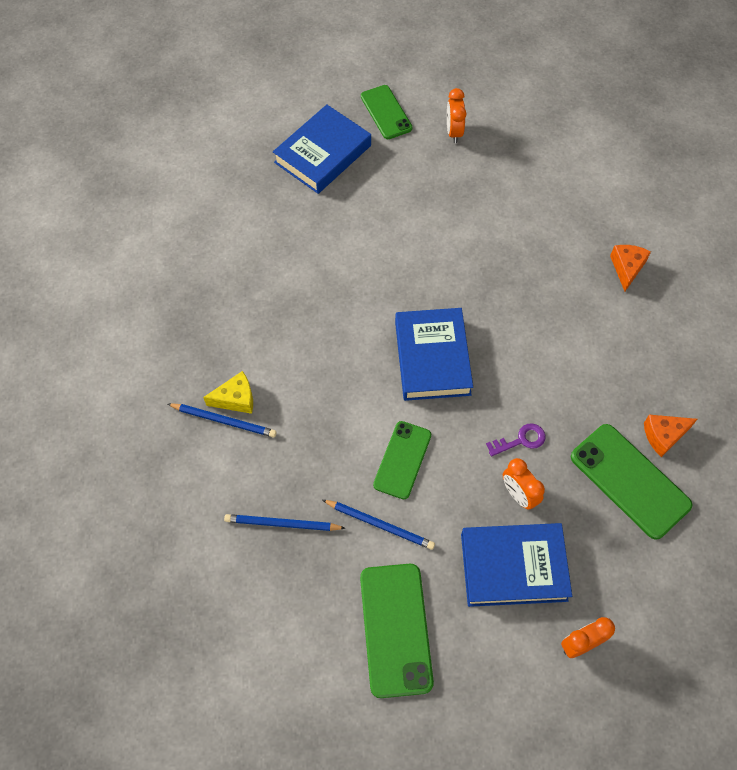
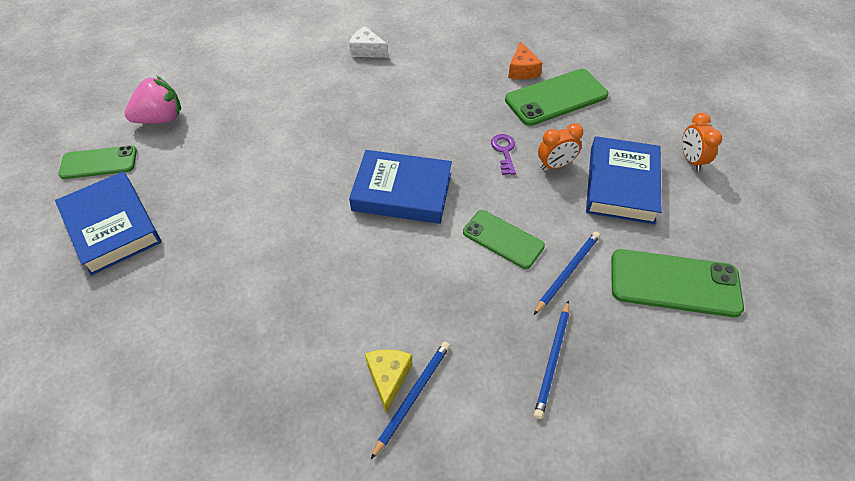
camera: 75 degrees left, 10 degrees down
orange clock [447,88,467,143] -> pink strawberry [124,76,181,124]
orange cheese [610,245,651,291] -> white cheese [349,26,388,58]

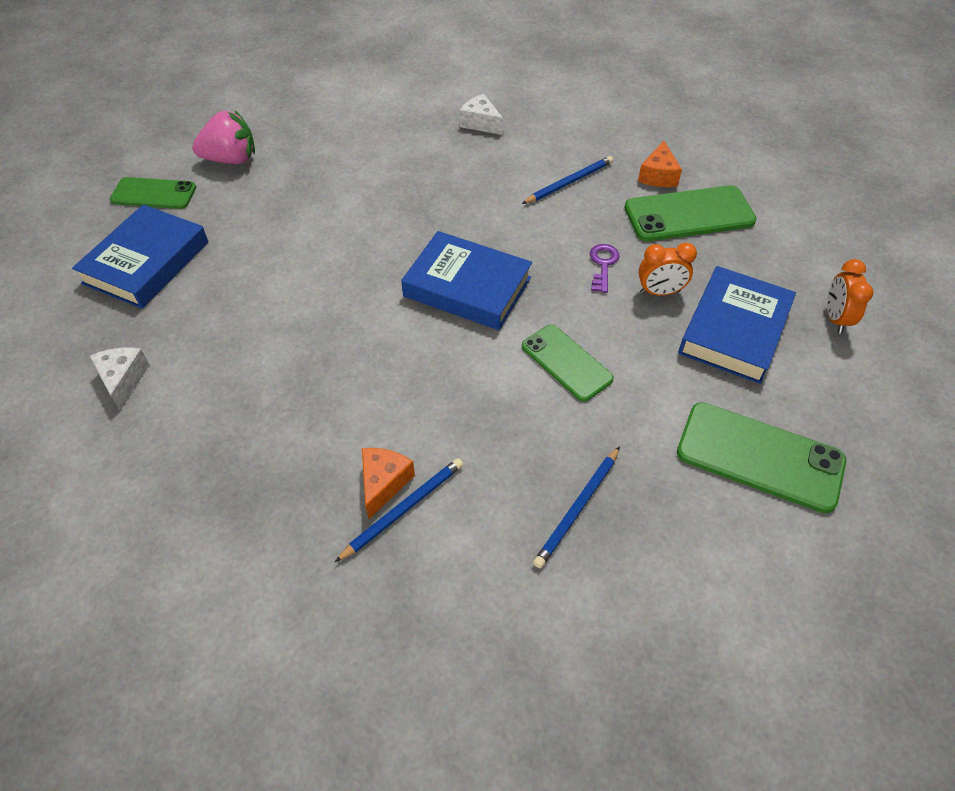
camera: 15 degrees right, 0 degrees up
blue book [55,172,161,276] -> blue book turned 45 degrees clockwise [72,204,208,309]
yellow cheese [365,350,413,414] -> orange cheese [362,448,415,519]
blue pencil [534,231,600,315] -> blue pencil moved to [522,156,613,204]
none -> white cheese [90,348,150,411]

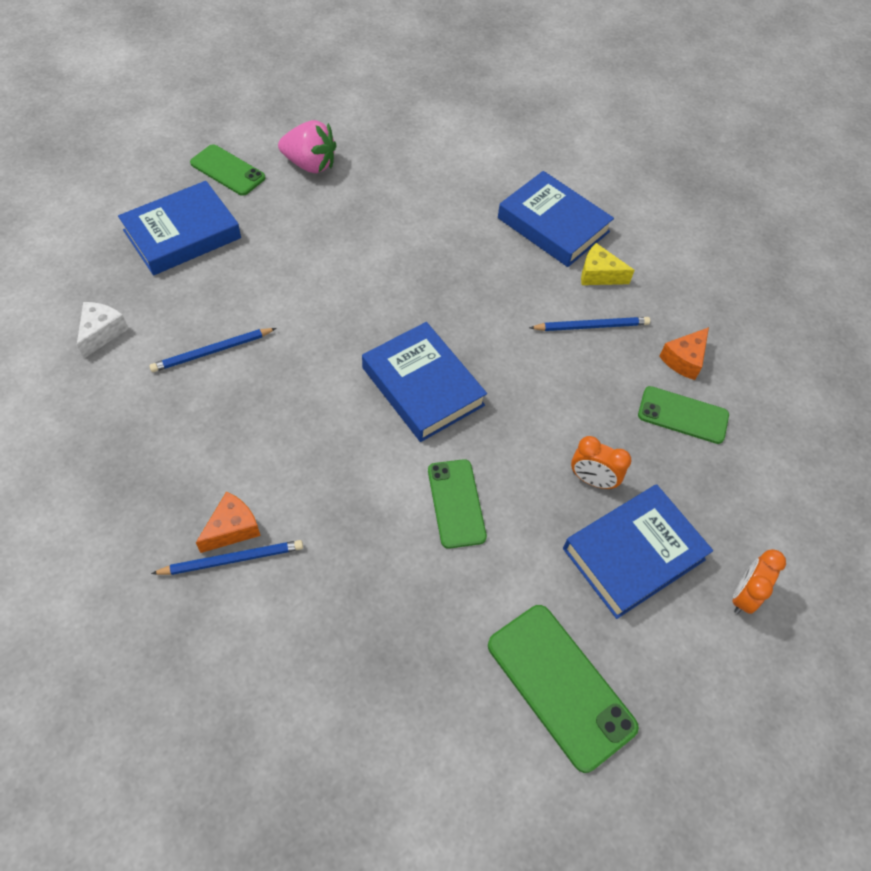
camera: 25 degrees right, 5 degrees up
white cheese [459,94,503,135] -> blue book [498,171,614,267]
blue pencil [533,446,620,569] -> blue pencil moved to [149,328,276,372]
purple key [590,244,619,293] -> none
green phone [624,185,757,241] -> green phone [638,386,729,444], size x0.66
none -> yellow cheese [581,243,635,285]

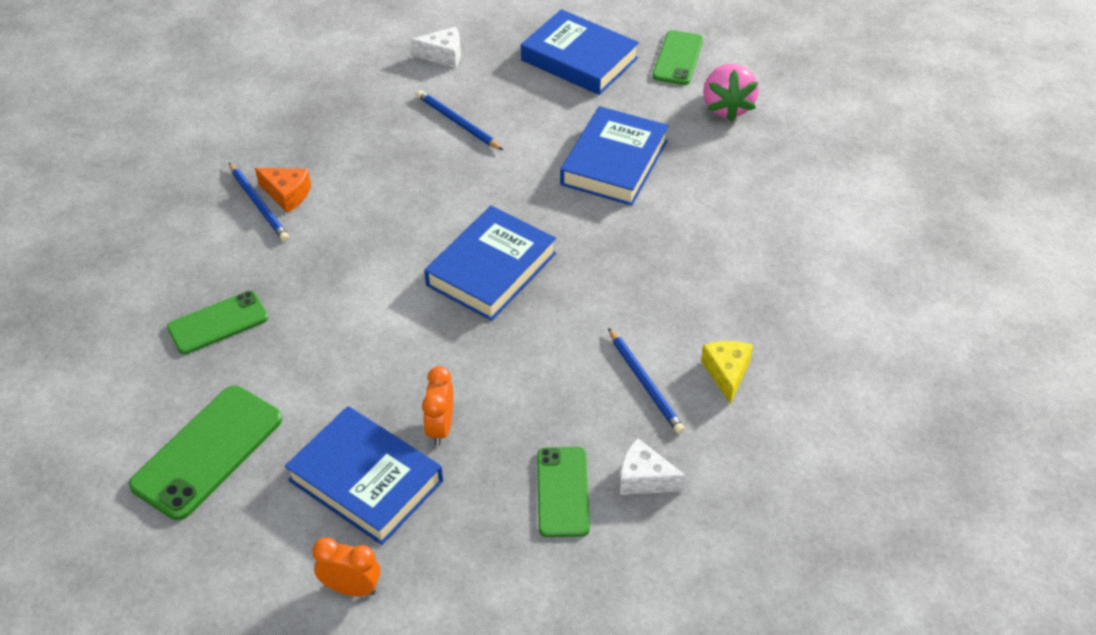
camera: 75 degrees right, 10 degrees down
green phone [428,459,487,549] -> green phone moved to [167,291,268,354]
blue book [498,171,614,267] -> blue book moved to [560,106,669,206]
orange cheese [659,327,709,380] -> white cheese [620,438,686,495]

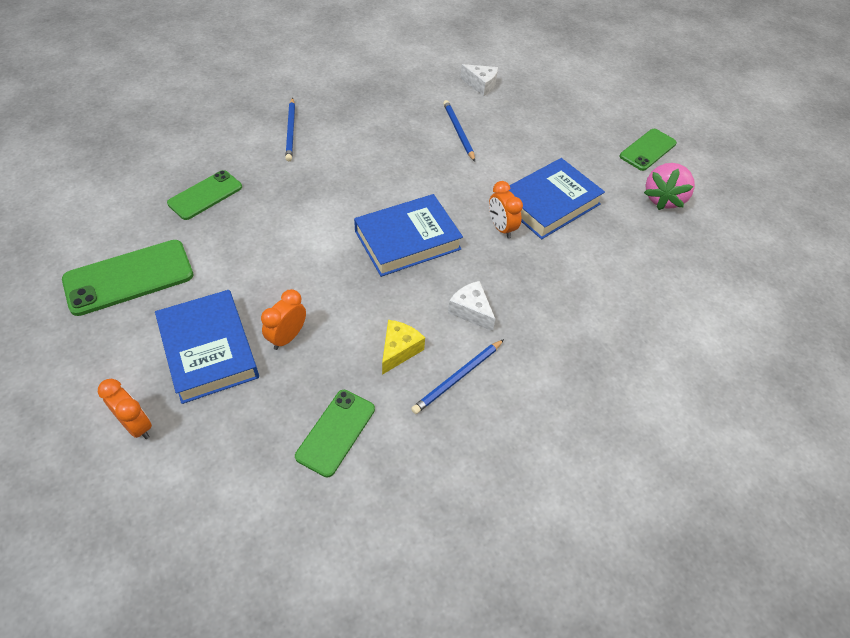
camera: 25 degrees right, 5 degrees up
green phone [167,291,268,354] -> green phone turned 45 degrees counterclockwise [167,170,242,220]
orange cheese [255,168,311,213] -> none
blue book [521,9,639,95] -> none
blue pencil [608,328,684,434] -> blue pencil turned 45 degrees clockwise [411,339,504,414]
white cheese [620,438,686,495] -> white cheese moved to [448,281,495,331]
yellow cheese [701,341,753,404] -> yellow cheese moved to [382,320,425,375]
none -> orange clock [489,181,523,239]

